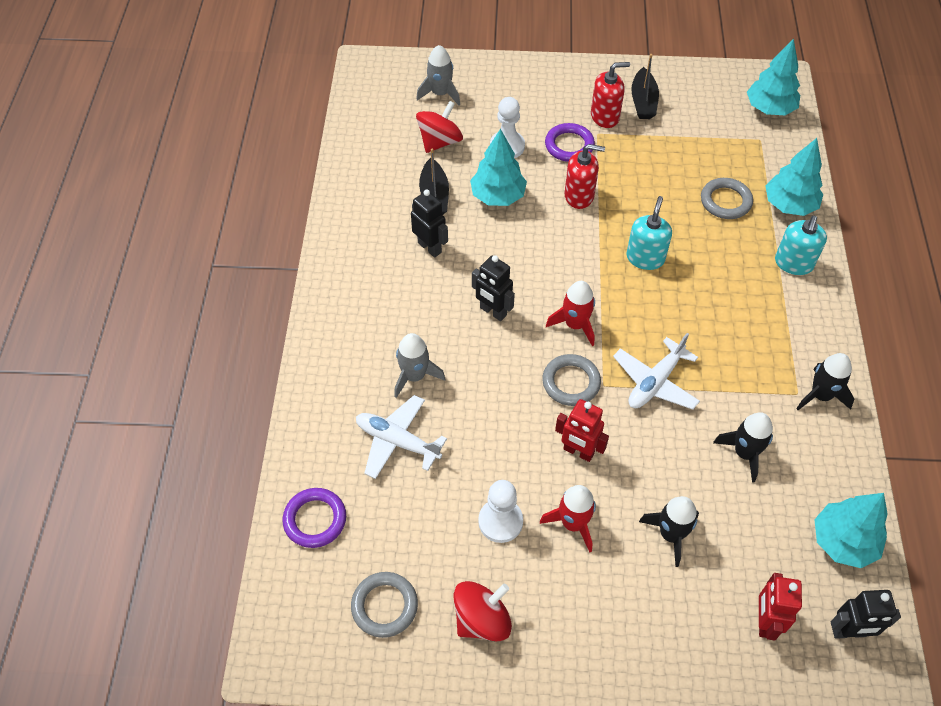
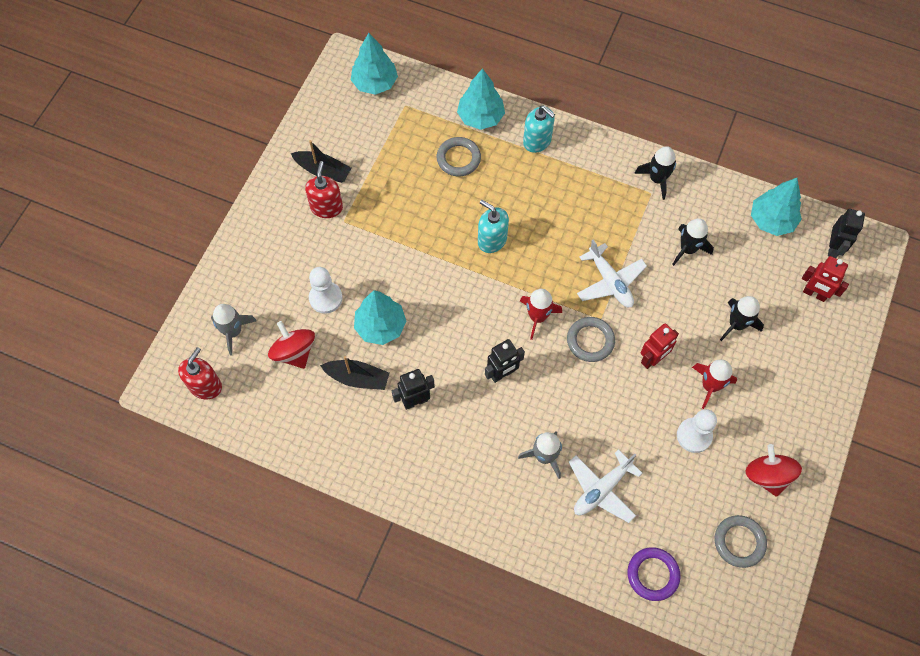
camera: 70 degrees left, 10 degrees up
purple ring [545,123,595,162] -> none
red soap dispenser [565,144,605,209] -> red soap dispenser moved to [178,347,222,399]

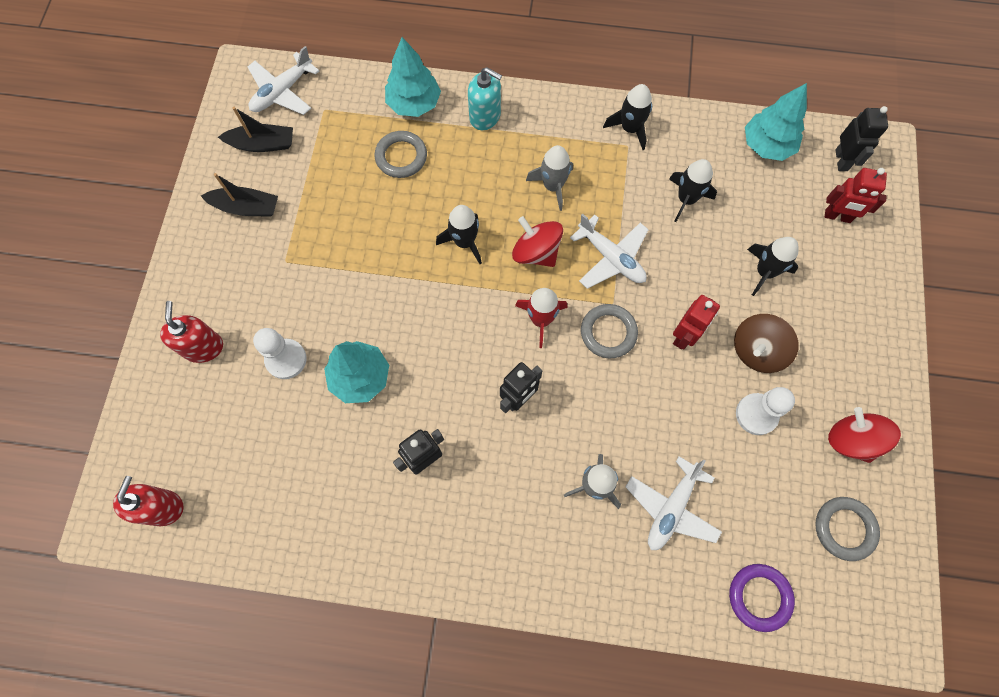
camera: 15 degrees left, 5 degrees up
grey rocket [211,304,257,355] -> grey rocket moved to [526,145,573,211]
red spinning top [268,321,315,369] -> red spinning top moved to [512,216,563,267]
red soap dispenser [305,161,343,218] -> red soap dispenser moved to [160,301,223,363]
black boat [320,356,389,390] -> black boat moved to [218,107,293,152]
turquoise tree [351,33,398,95] -> white plane [247,46,319,115]
turquoise soap dispenser [478,200,509,253] -> black rocket [436,205,482,264]
red rocket [692,360,737,409] -> brown spinning top [734,314,799,373]

